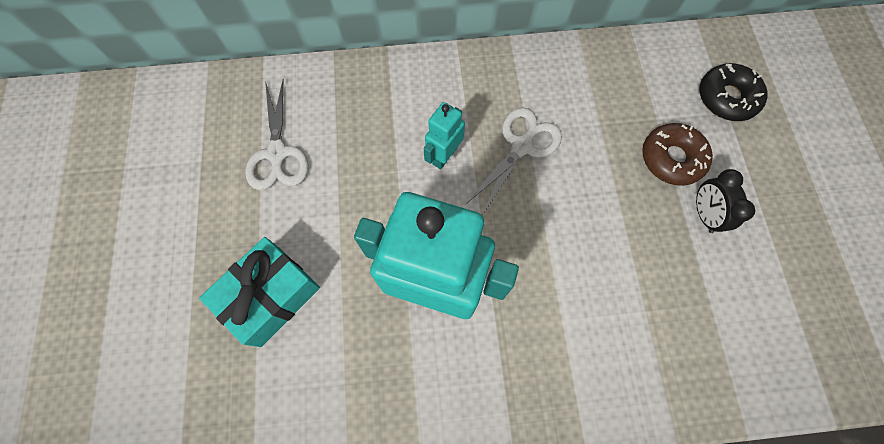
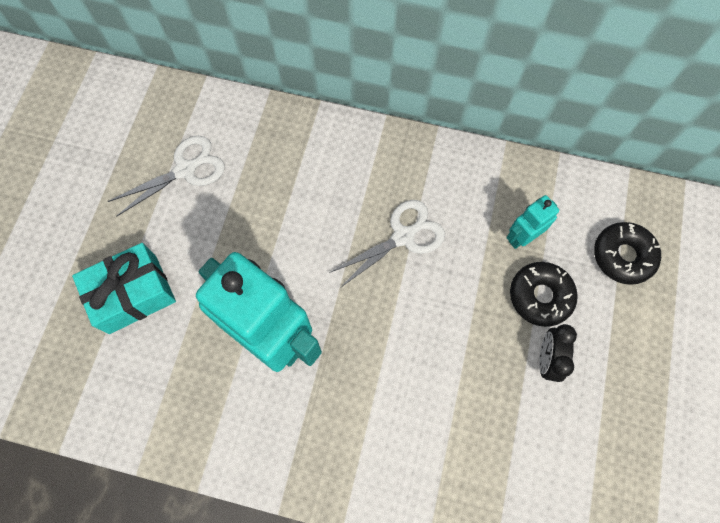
camera: 20 degrees right, 0 degrees up
white scissors [245,80,308,190] -> white scissors turned 135 degrees counterclockwise [107,136,225,217]
turquoise robot [424,102,465,169] -> turquoise robot moved to [506,195,559,249]
brown donut [642,123,713,186] -> black donut [510,262,578,327]

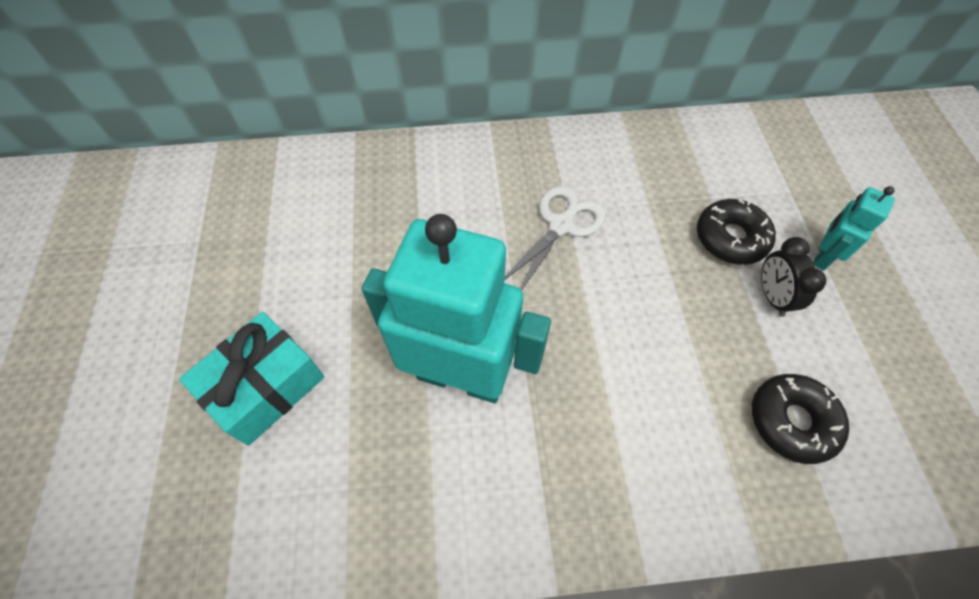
camera: 20 degrees left, 10 degrees down
white scissors [107,136,225,217] -> none
turquoise robot [506,195,559,249] -> turquoise robot moved to [813,186,895,271]
black donut [594,222,661,285] -> black donut moved to [752,374,849,464]

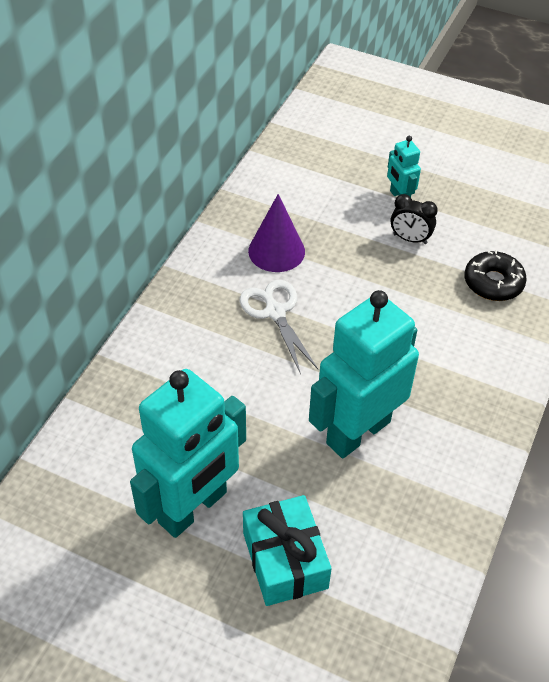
camera: 60 degrees left, 10 degrees down
black donut [697,199,776,265] -> none
none -> turquoise robot [130,369,246,538]
none -> purple cone [248,194,305,272]

